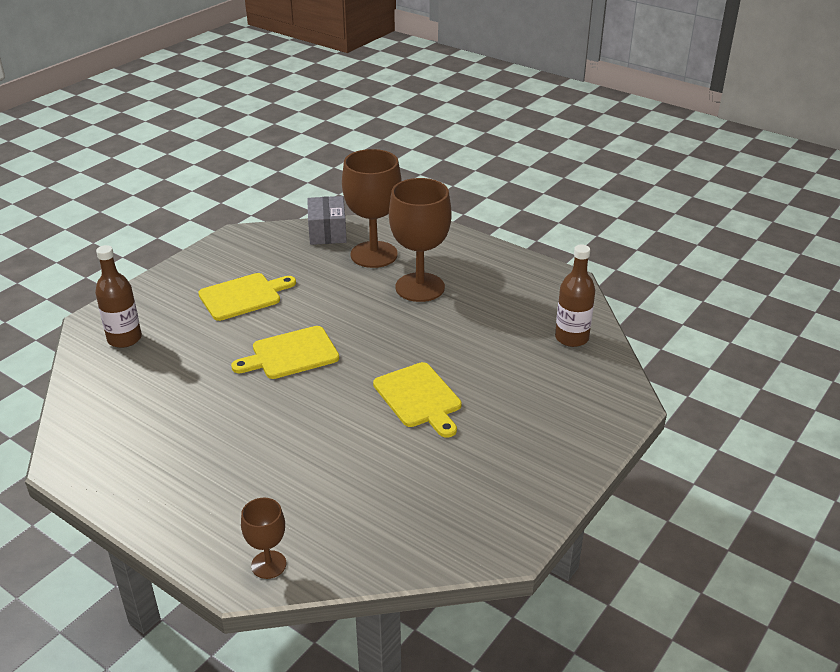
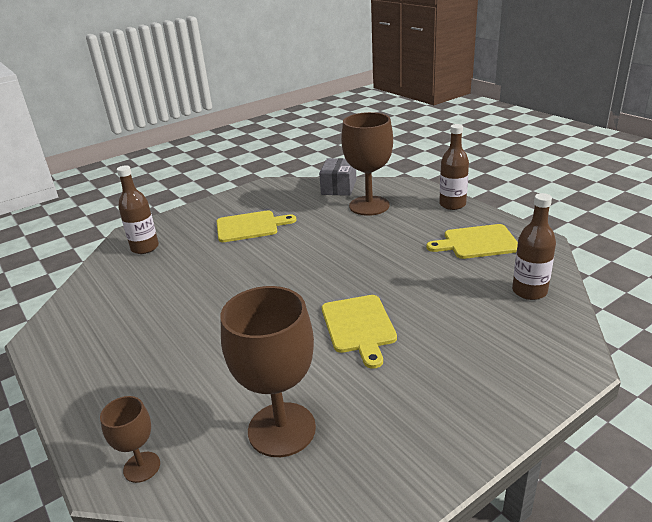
camera: 20 degrees right, 5 degrees down
yellow cutting board [231,326,339,379] -> yellow cutting board moved to [427,224,518,259]
brown goblet [389,178,451,302] -> brown goblet moved to [221,286,316,457]
none -> brown bottle [439,124,469,210]

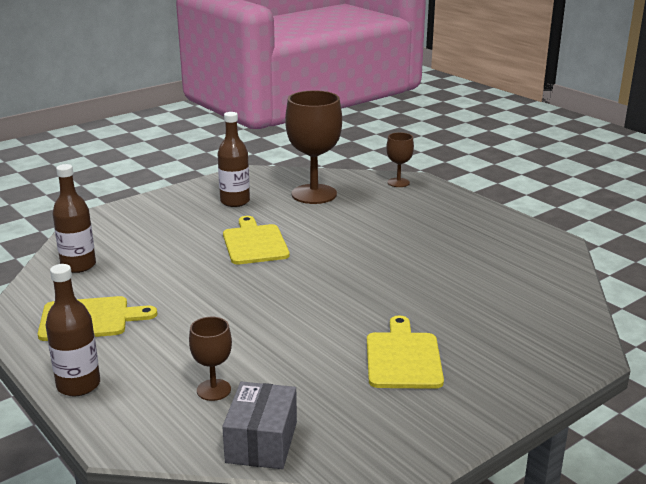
camera: 175 degrees right, 5 degrees down
brown bottle [117,165,159,254] -> brown bottle moved to [218,112,250,207]
yellow cutting board [217,210,296,242] -> yellow cutting board turned 105 degrees clockwise [367,315,444,389]
brown goblet [341,112,393,216] -> brown goblet [189,317,232,401], size x0.50

